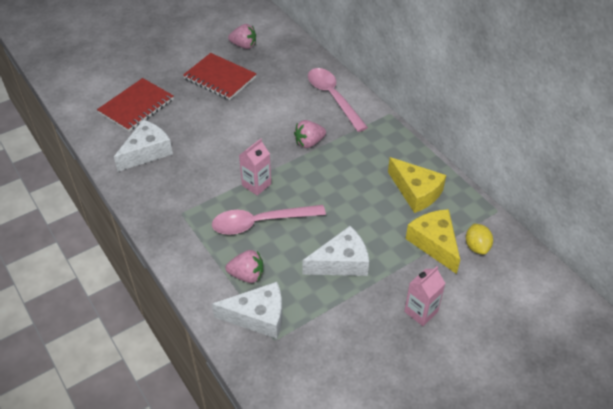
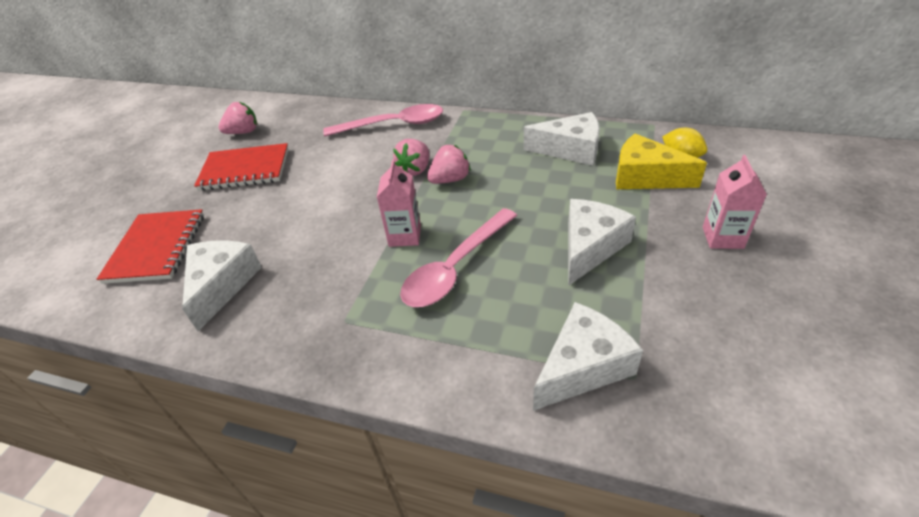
camera: 35 degrees left, 5 degrees down
pink strawberry [225,250,263,283] -> pink strawberry moved to [427,145,471,184]
pink spoon [308,68,368,132] -> pink spoon turned 150 degrees clockwise [323,104,443,136]
yellow cheese [388,157,446,213] -> white cheese [524,112,600,166]

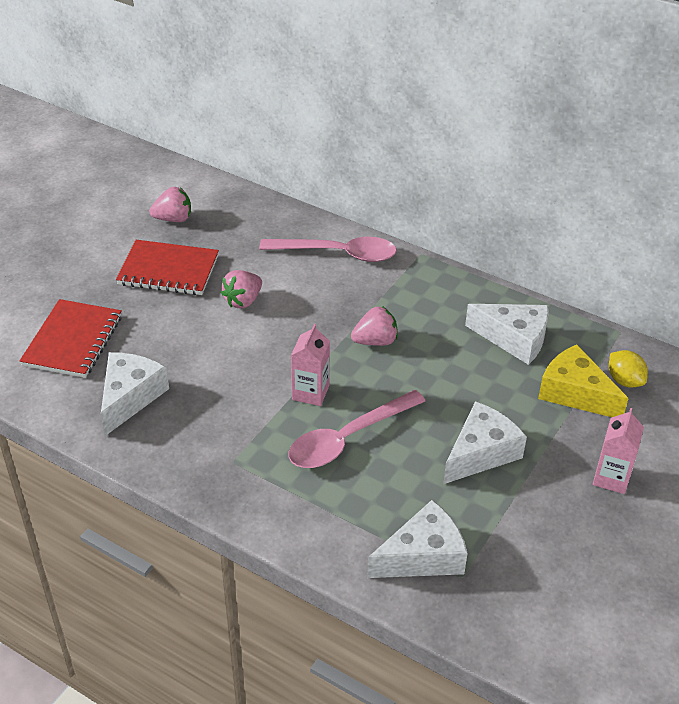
camera: 10 degrees right, 0 degrees up
pink strawberry [393,139,429,176] -> pink strawberry moved to [221,270,262,308]

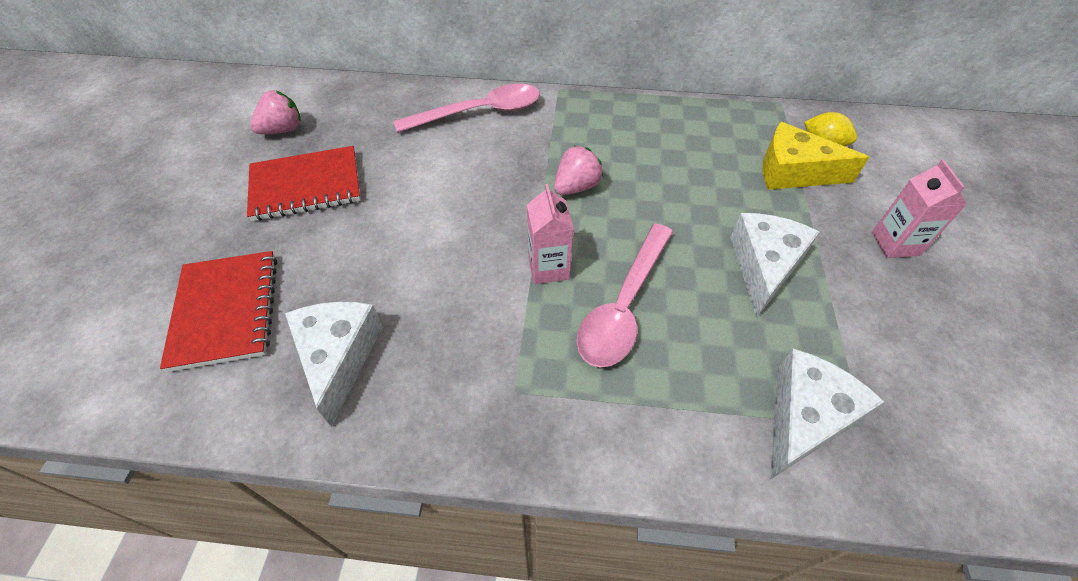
camera: 25 degrees left, 10 degrees up
pink strawberry [221,270,262,308] -> none
white cheese [465,304,549,365] -> none

